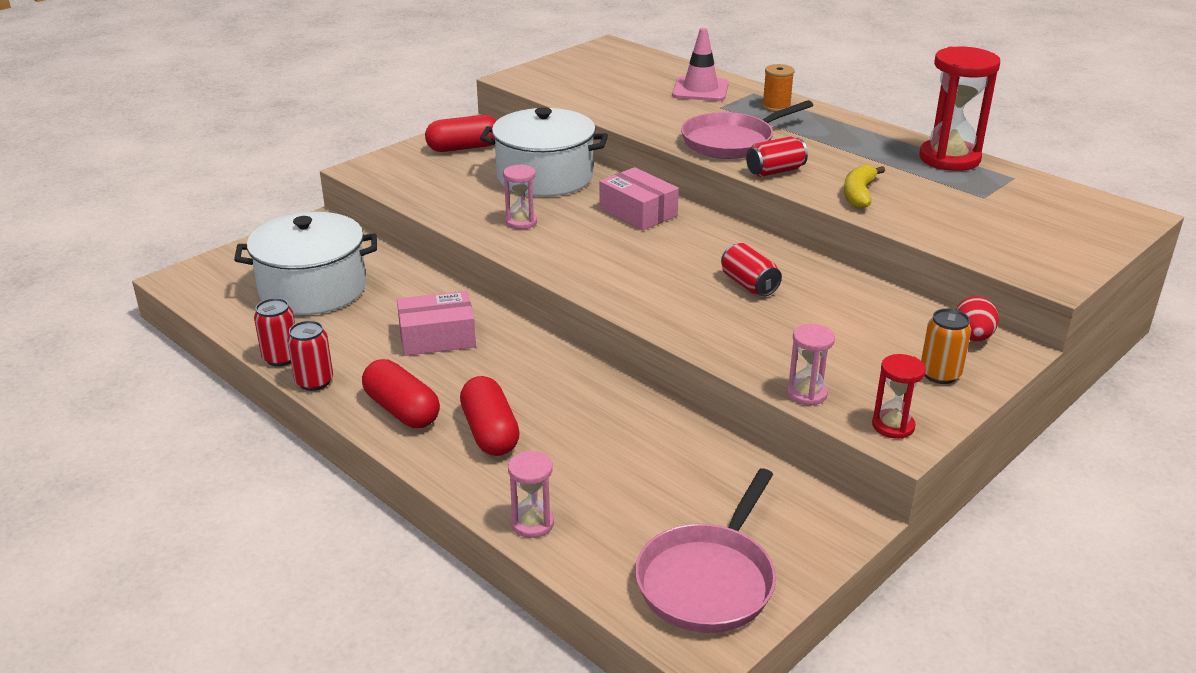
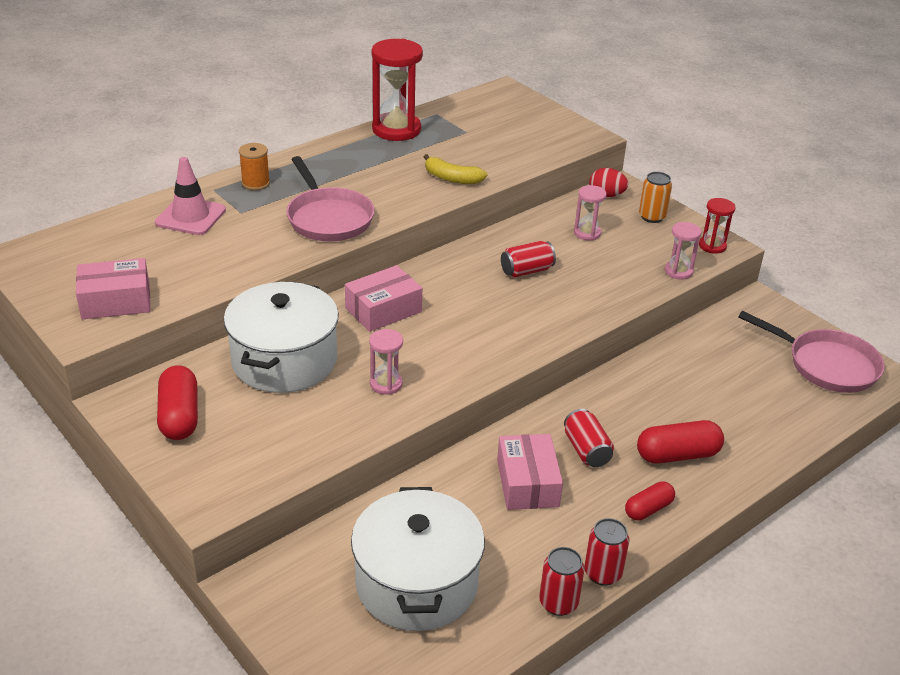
camera: 85 degrees left, 5 degrees up
red capsule [362,359,440,428] -> red capsule [625,481,675,520], size x0.63
pink hourglass [508,451,554,538] -> pink hourglass moved to [574,185,607,241]
red can [746,137,808,177] -> red can moved to [564,409,614,467]
none -> pink box [76,258,151,319]

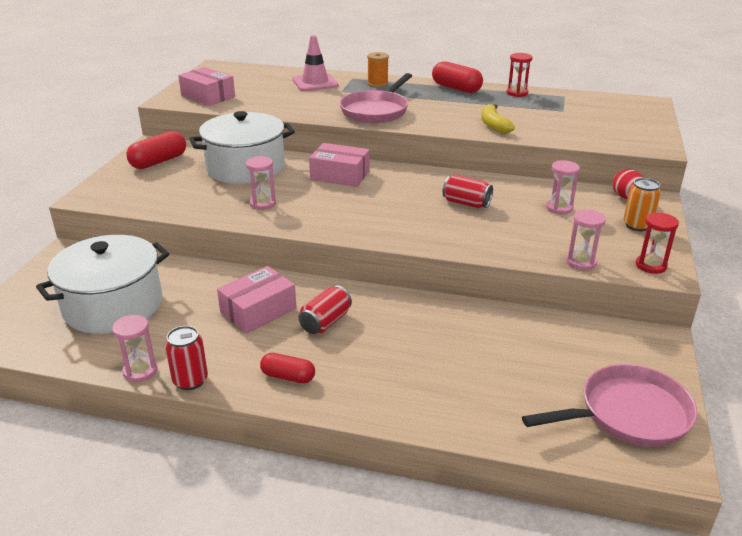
camera: 55 degrees right, 5 degrees down
red hourglass [371,39,423,141] -> red hourglass [507,53,533,97], size x0.52
red can [539,547,584,616] -> pink hourglass [112,315,157,382]
red capsule [637,420,724,464] -> red capsule moved to [432,61,483,93]
pink pan [738,311,885,393] -> pink pan turned 105 degrees counterclockwise [522,364,697,447]

